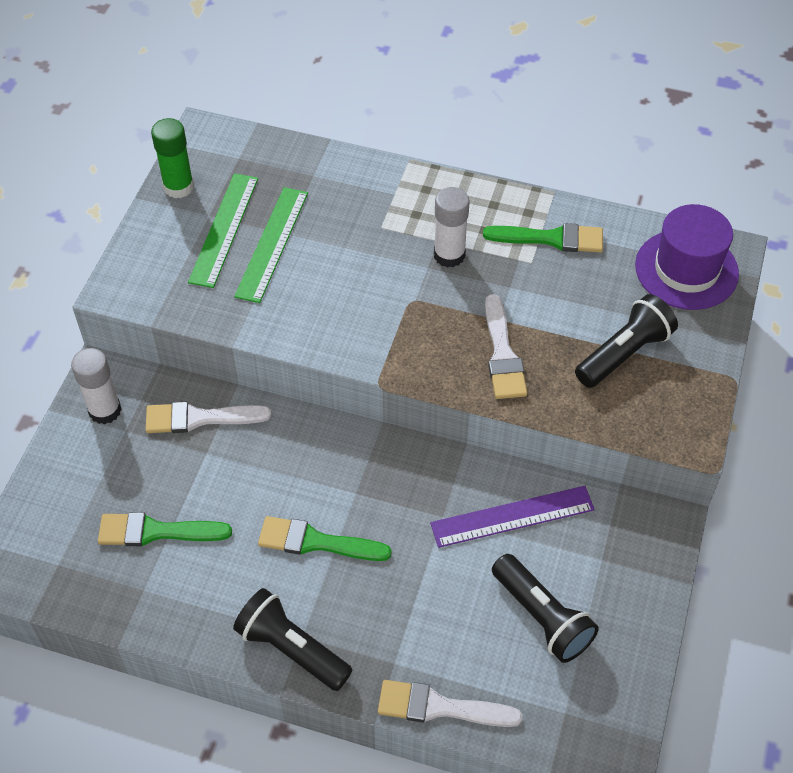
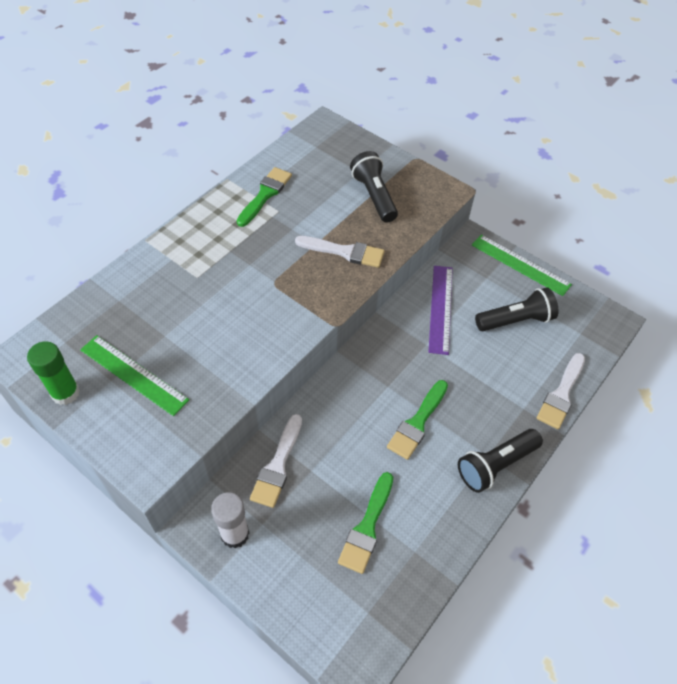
camera: 70 degrees left, 0 degrees up
green ruler [234,187,308,303] -> green ruler moved to [472,235,572,296]
white glue stick [434,187,470,268] -> none
purple hat [635,204,739,310] -> none

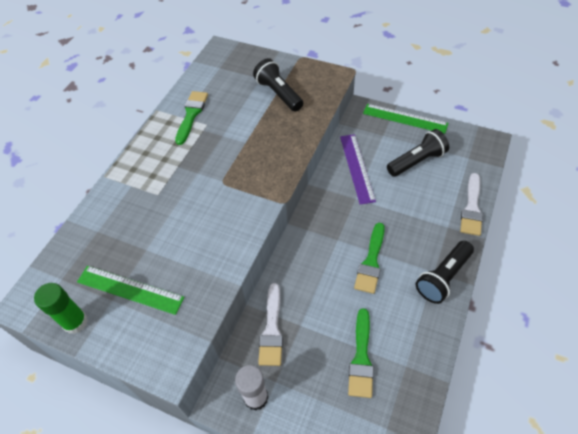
camera: 10 degrees left, 0 degrees up
white brush [295,236,385,268] -> none

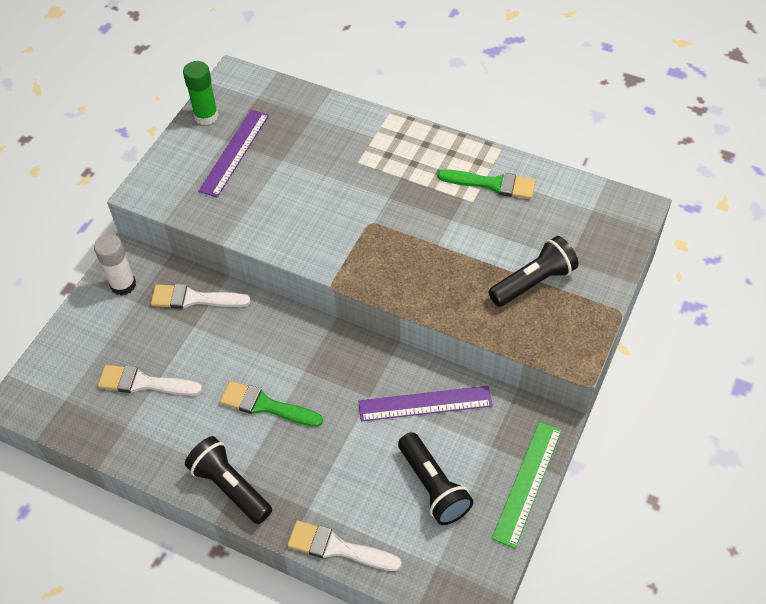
camera: 90 degrees right, 0 degrees up
green ruler [77,266,185,315] -> purple ruler [198,110,269,197]
green brush [348,308,374,398] -> white brush [98,365,202,396]

